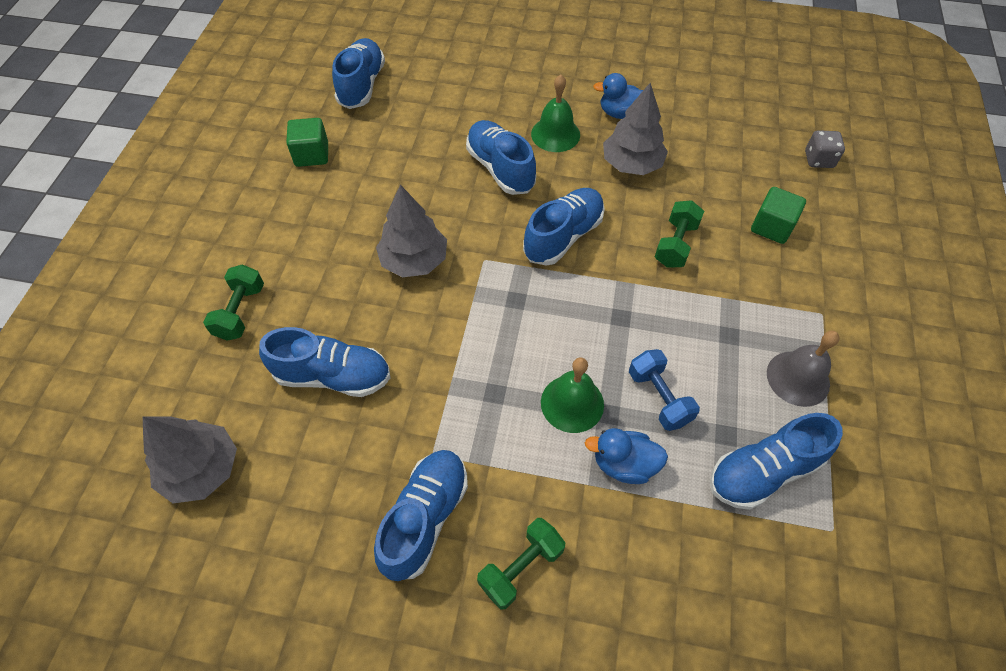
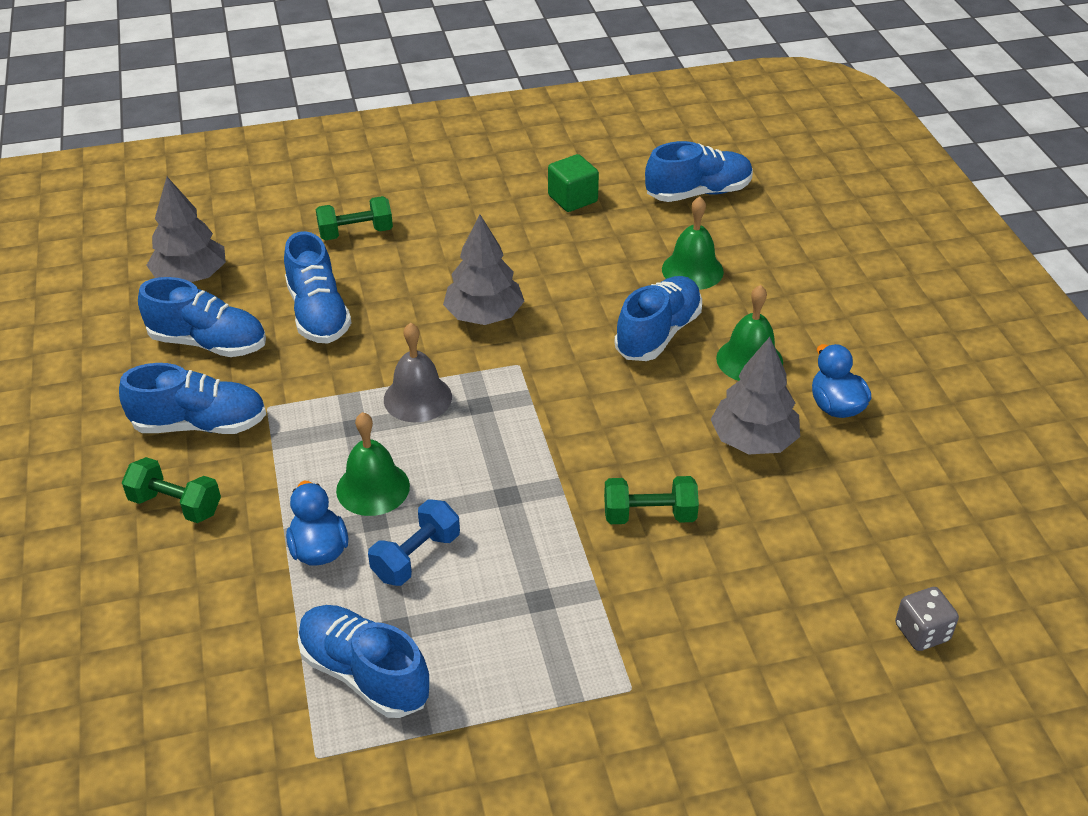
camera: 65 degrees right, 15 degrees down
blue shoe [523,188,605,266] -> blue shoe moved to [138,277,266,357]
green cube [751,187,806,244] -> none
grey bell [767,331,839,407] -> grey bell moved to [384,322,452,422]
none -> green bell [662,196,724,290]

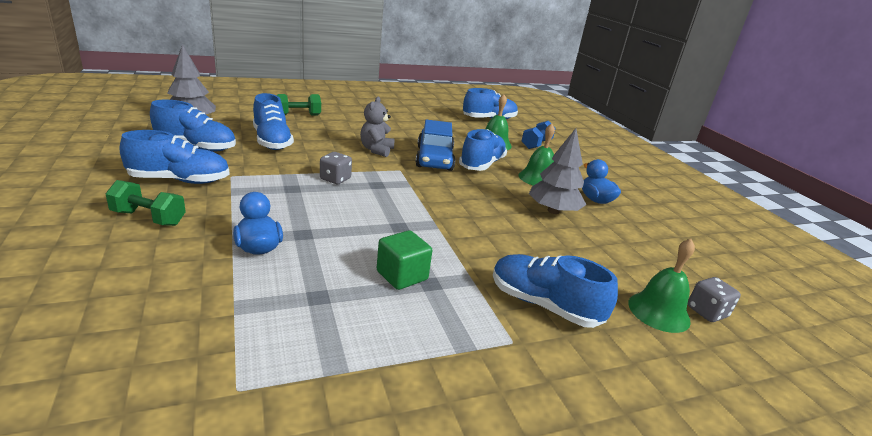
camera: 10 degrees left, 15 degrees down
blue shoe [298,605,430,718] -> blue shoe moved to [493,254,618,328]
green bell [336,412,410,516] -> green bell moved to [628,239,695,333]
blue dumbbell [368,499,460,586] -> blue dumbbell moved to [522,121,556,149]
grey bell [384,322,452,422] -> grey dice [320,152,352,184]
grey tree [443,215,524,325] -> grey teddy bear [360,97,394,157]
green cube [548,154,599,212] -> green cube moved to [377,230,432,290]
green dumbbell [604,476,699,524] -> none
none -> blue car [415,119,455,171]

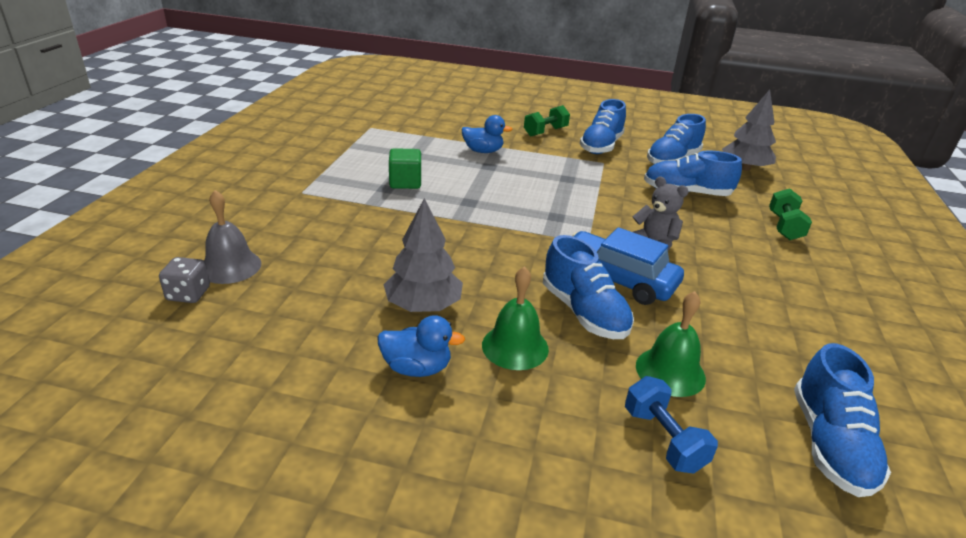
camera: 125 degrees right, 5 degrees up
grey dice [320,152,352,184] -> none
blue shoe [493,254,618,328] -> none
green bell [628,239,695,333] -> grey bell [204,190,261,284]

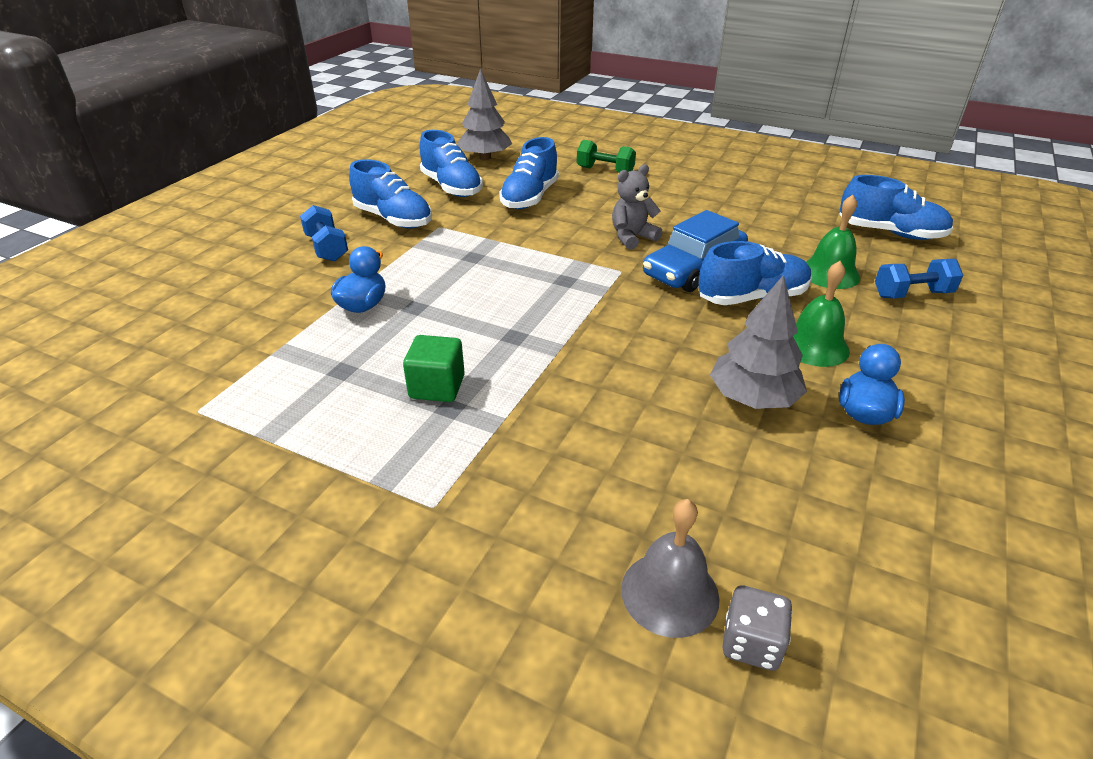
camera: 75 degrees left, 5 degrees up
green dumbbell [524,105,570,136] -> blue dumbbell [300,205,348,261]

